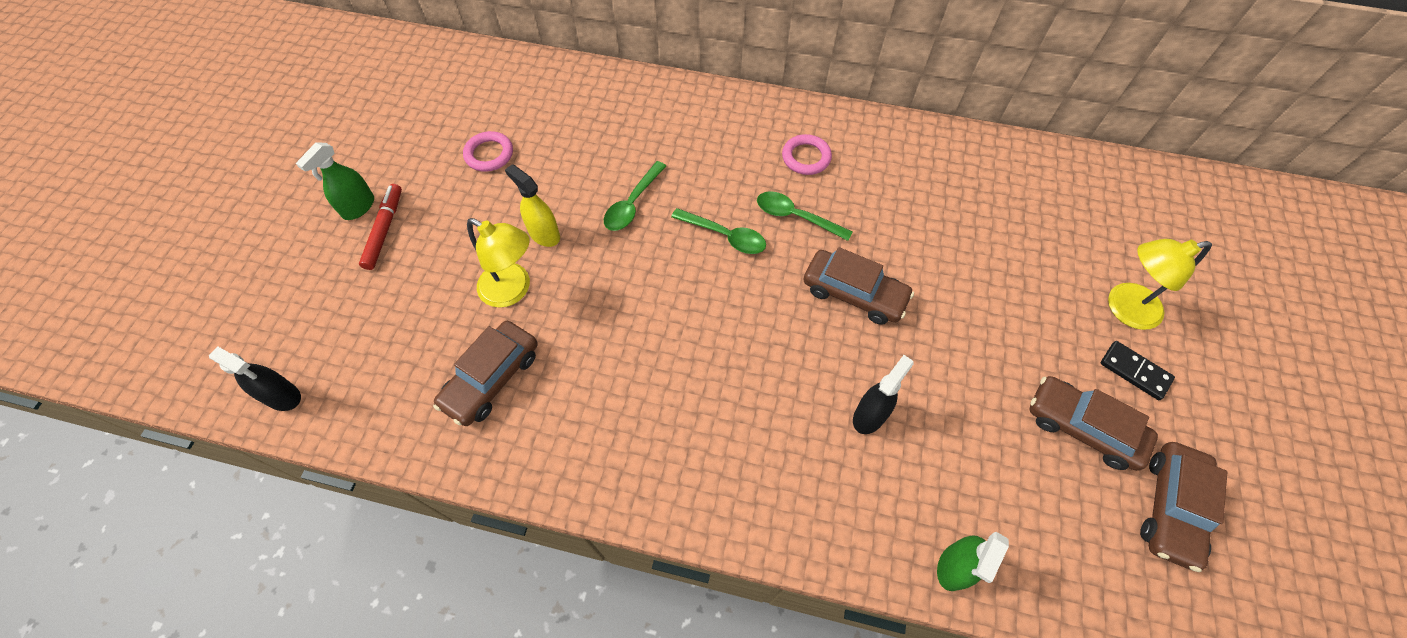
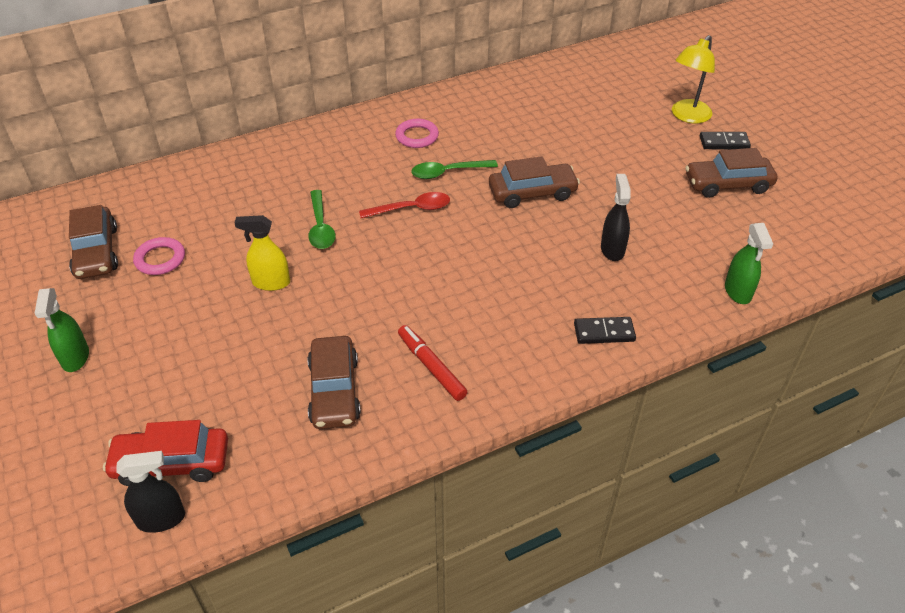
camera: 40 degrees left, 15 degrees down
red marker [359,184,402,270] -> red marker moved to [398,325,467,401]
yellow lamp [467,218,530,308] -> none
green spoon [671,208,766,254] -> red spoon [359,192,450,218]
brown car [1140,442,1227,572] -> brown car moved to [69,205,118,279]
none -> red car [103,420,228,486]
none -> black domino [574,317,636,344]

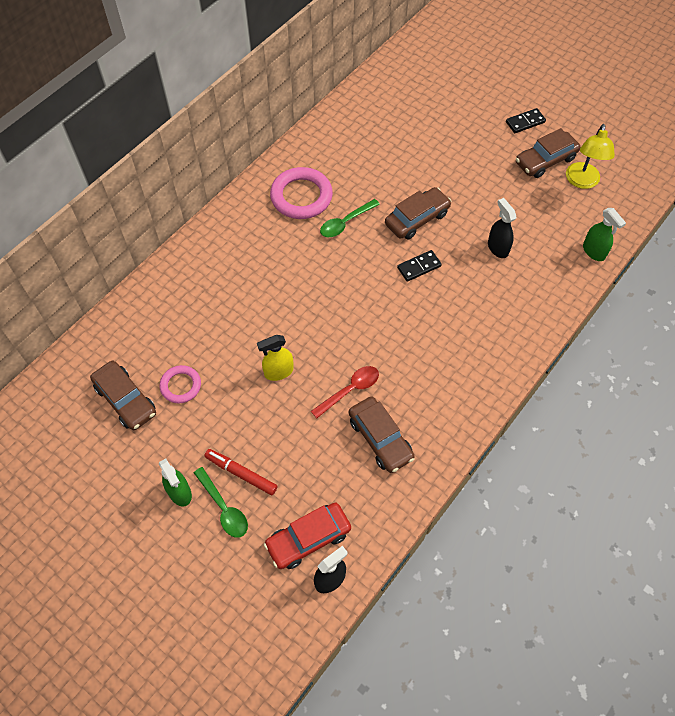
camera: 25 degrees left, 15 degrees up
green spoon [308,190,335,249] -> green spoon moved to [194,467,248,538]
red spoon [359,192,450,218] -> red spoon moved to [311,366,379,419]
pink ring [395,119,439,148] -> pink ring [270,167,333,219], size x1.72
red marker [398,325,467,401] -> red marker moved to [204,449,277,495]
black domino [574,317,636,344] -> black domino moved to [397,250,442,282]
yellow lamp [672,35,715,123] -> yellow lamp moved to [566,124,615,189]

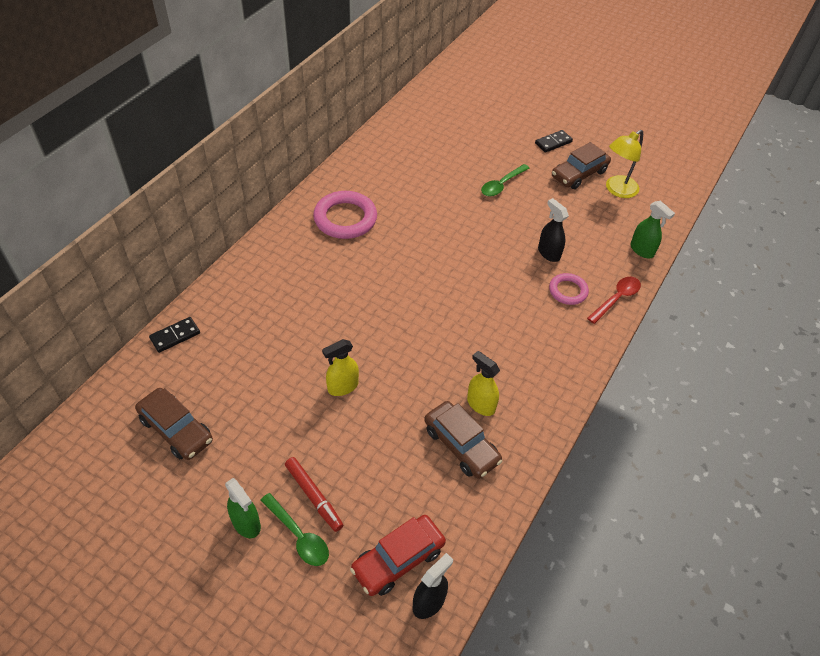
camera: 10 degrees left, 10 degrees down
pink ring [160,365,201,403] -> pink ring moved to [549,273,589,305]
red marker [204,449,277,495] -> red marker turned 150 degrees counterclockwise [285,457,343,532]
red spoon [311,366,379,419] -> red spoon moved to [587,277,641,324]
green spoon [320,199,380,237] -> green spoon moved to [481,164,529,196]
brown car [385,187,451,239] -> none
black domino [397,250,442,282] -> black domino moved to [149,317,200,353]
yellow lamp [566,124,615,189] -> yellow lamp turned 45 degrees clockwise [606,130,643,198]
none -> yellow spray bottle [467,351,500,416]

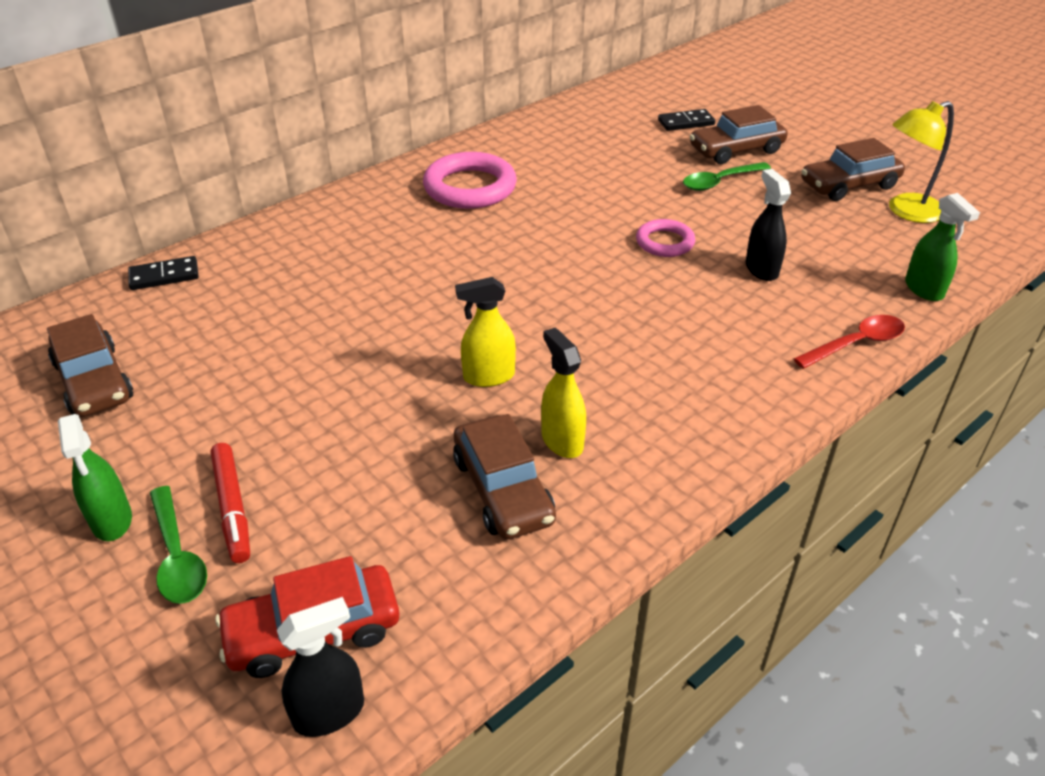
camera: 20 degrees right, 10 degrees down
yellow spray bottle [322,339,359,396] -> yellow spray bottle moved to [455,277,516,387]
black domino [535,130,573,153] -> black domino moved to [658,109,715,131]
pink ring [549,273,589,305] -> pink ring moved to [636,219,695,257]
none -> brown car [690,105,788,164]

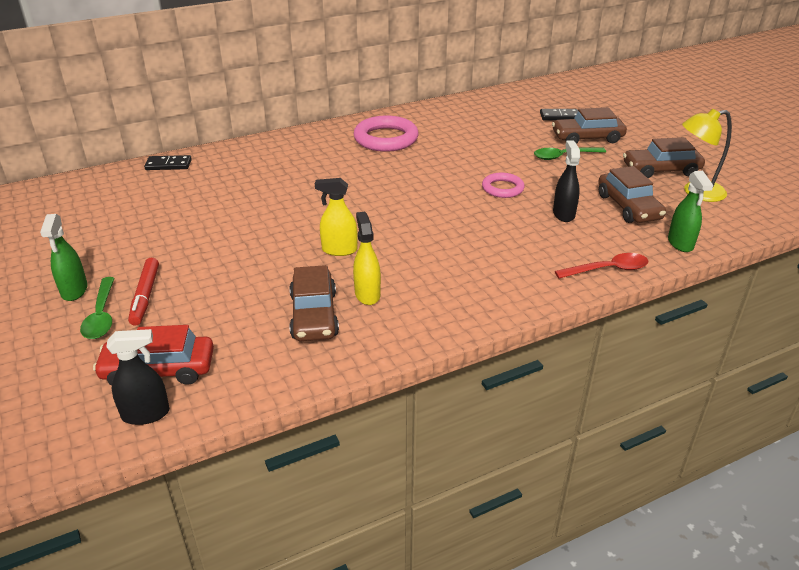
camera: 15 degrees right, 5 degrees down
brown car [47,314,133,417] -> brown car moved to [598,166,666,223]

